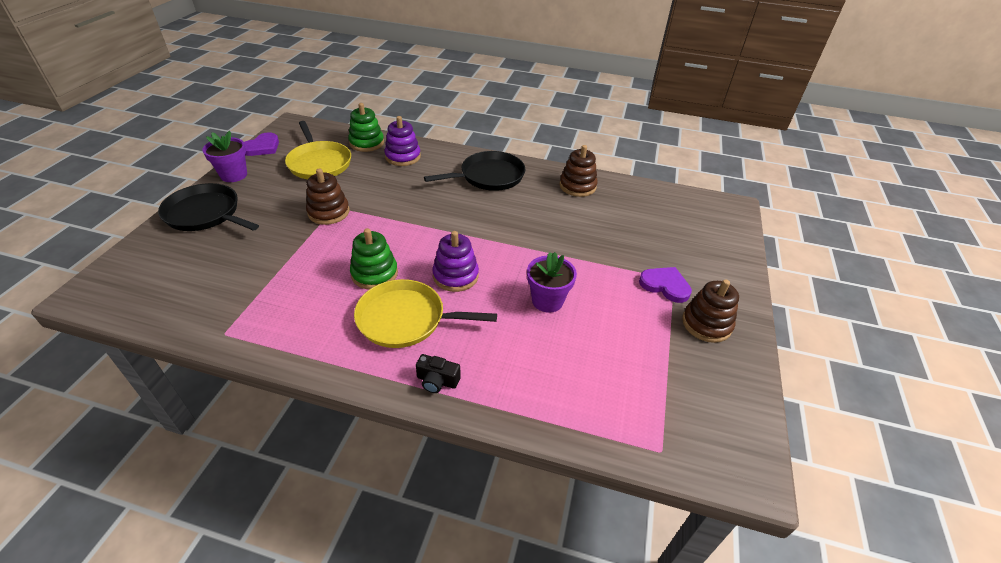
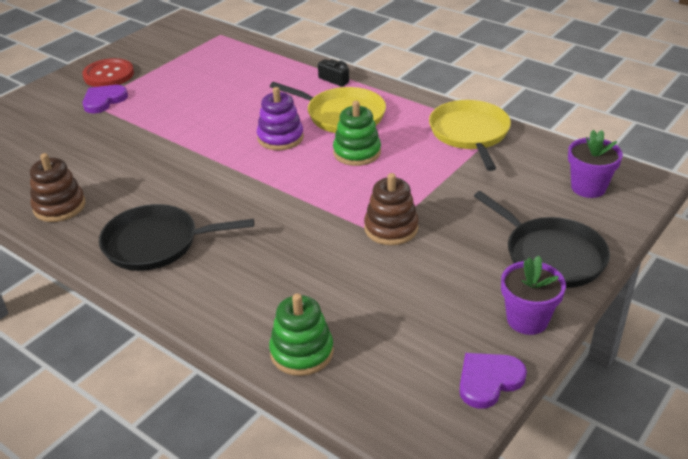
camera: 155 degrees left, 5 degrees down
yellow pan [285,121,351,179] -> yellow pan moved to [429,100,511,171]
purple stacking toy [384,116,421,166] -> none
purple flower pot [527,252,577,313] -> purple flower pot moved to [568,130,623,198]
purple heart [639,267,692,303] -> purple heart turned 75 degrees clockwise [83,85,128,113]
brown stacking toy [682,279,739,343] -> red button [82,58,134,87]

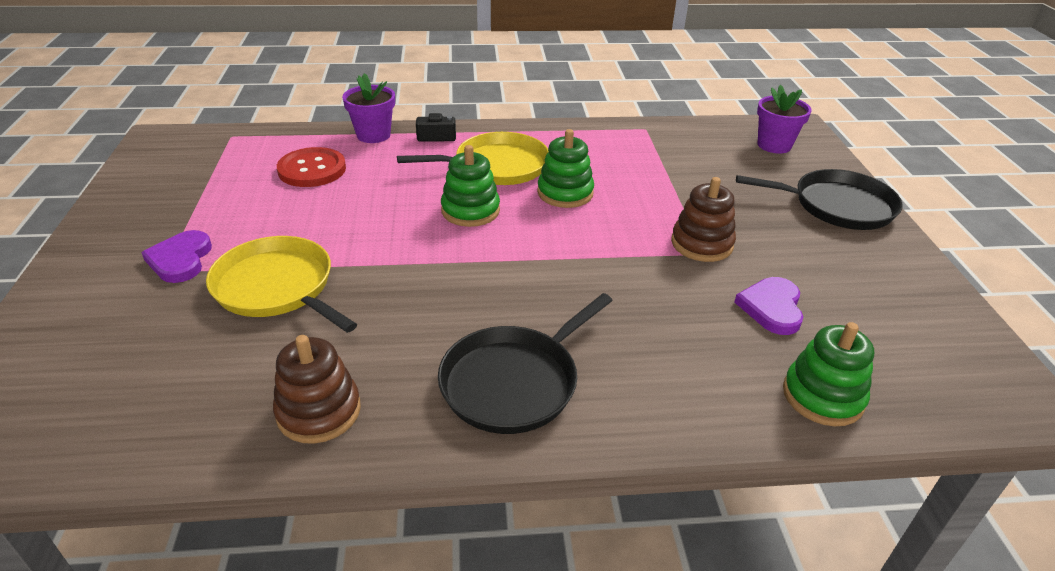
camera: 45 degrees left, 0 degrees up
red button [82,58,134,87] -> red button moved to [277,147,346,187]
purple stacking toy [257,87,304,150] -> green stacking toy [441,145,500,227]
yellow pan [429,100,511,171] -> yellow pan moved to [206,236,357,333]
purple heart [459,353,527,409] -> purple heart moved to [734,277,803,335]
purple flower pot [501,256,566,335] -> purple flower pot moved to [342,73,395,143]

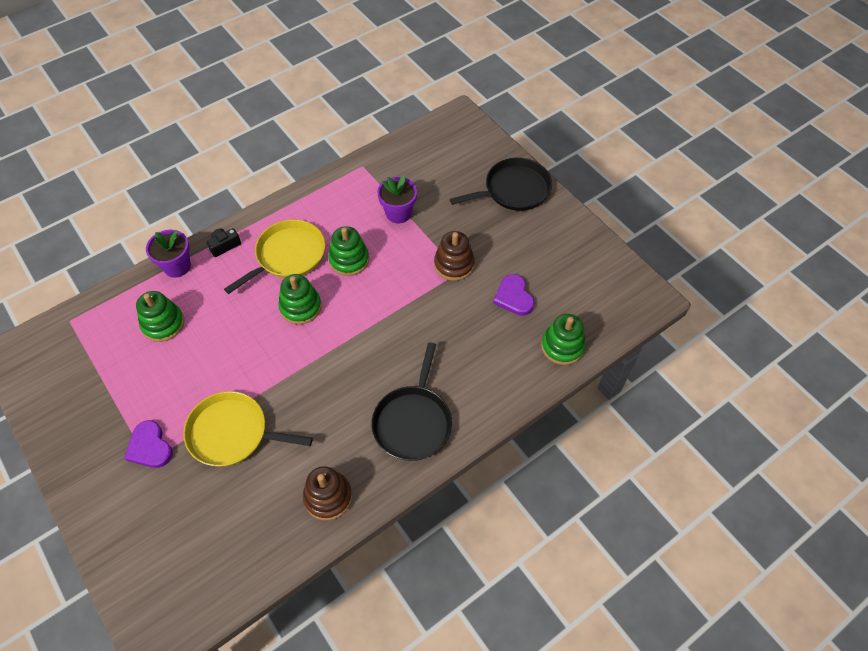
camera: 30 degrees left, 20 degrees up
red button [277,147,346,187] -> green stacking toy [136,291,184,342]
purple flower pot [757,85,812,154] -> purple flower pot moved to [377,175,417,223]

